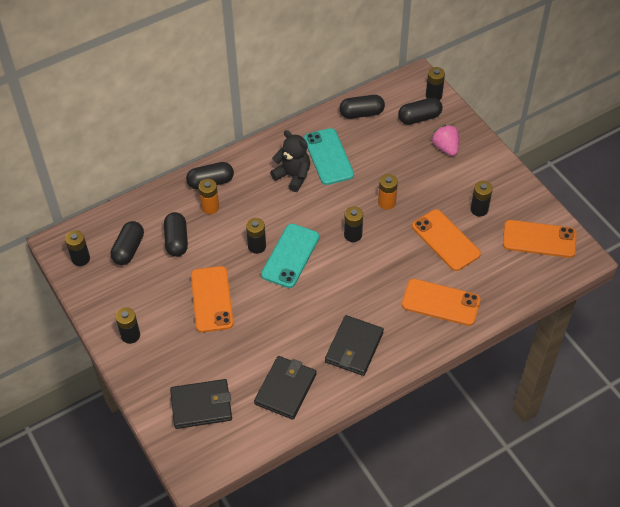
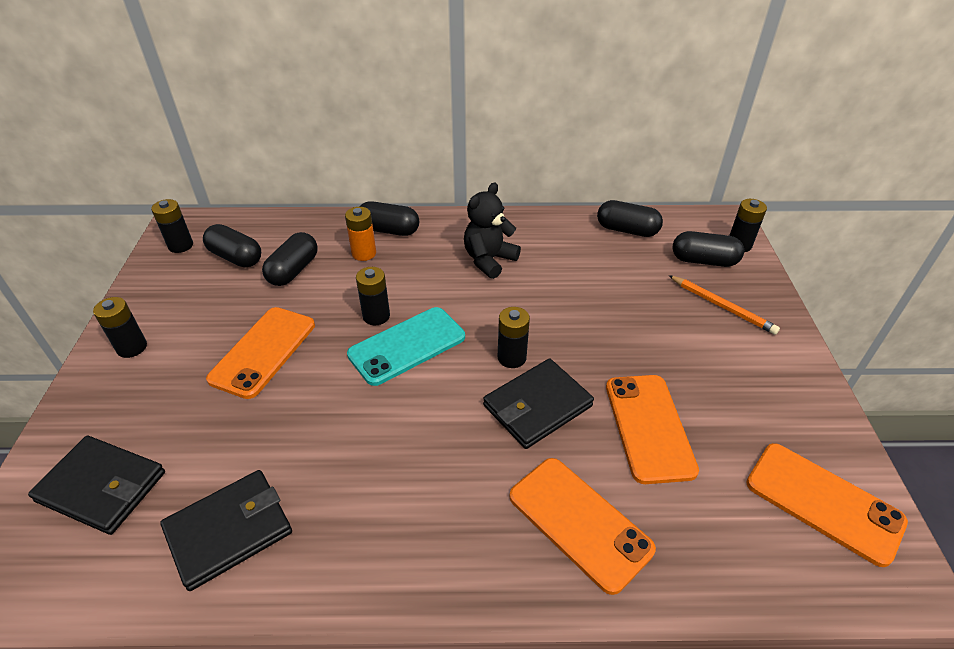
camera: 30 degrees right, 10 degrees down
black capsule [111,221,144,265] -> black capsule turned 75 degrees clockwise [203,224,261,267]
black teddy bear [270,130,310,192] -> black teddy bear turned 120 degrees counterclockwise [464,183,521,279]
turquoise phone [304,128,354,185] -> none
black wallet [325,315,384,376] -> black wallet moved to [483,359,594,449]
orange battery [378,174,398,210] -> none
pink strawberry [431,124,459,156] -> orange pencil [668,275,780,335]
black battery [470,181,493,216] -> none

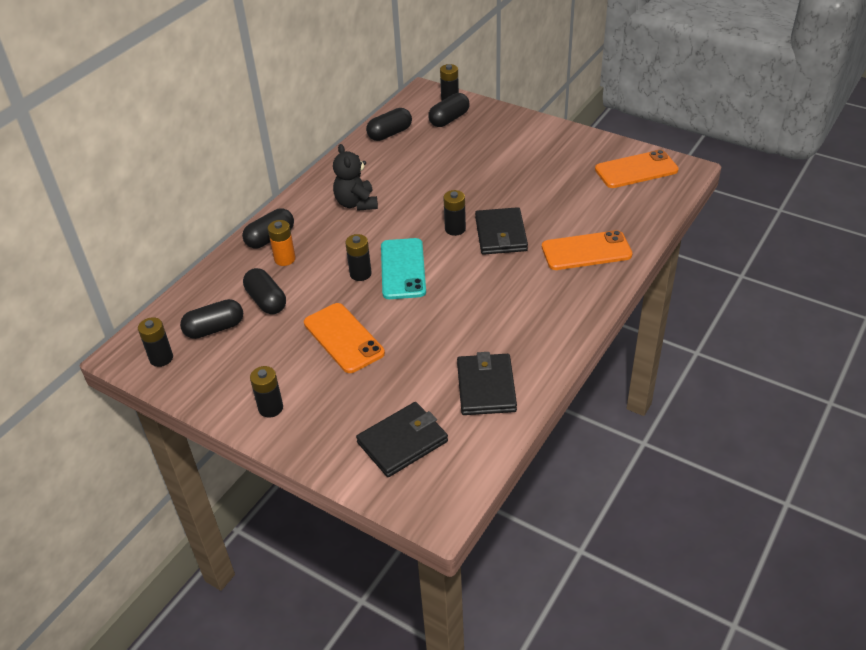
camera: 55 degrees left, 0 degrees up
orange phone [606,375,699,484] -> none
orange pencil [668,275,780,335] -> none

